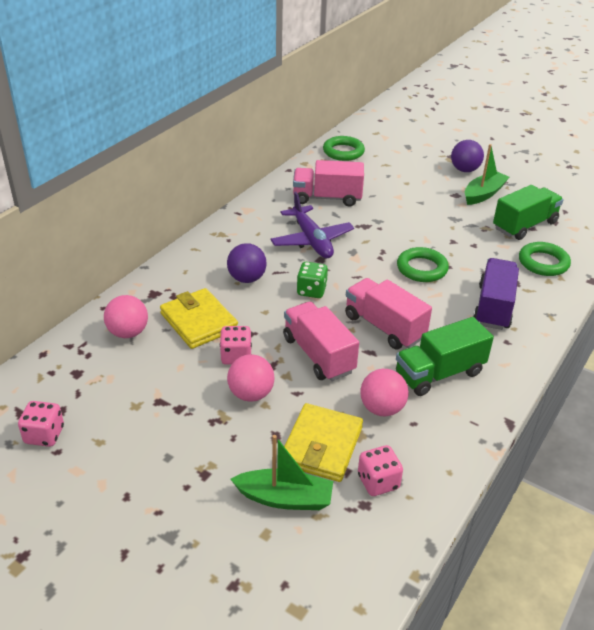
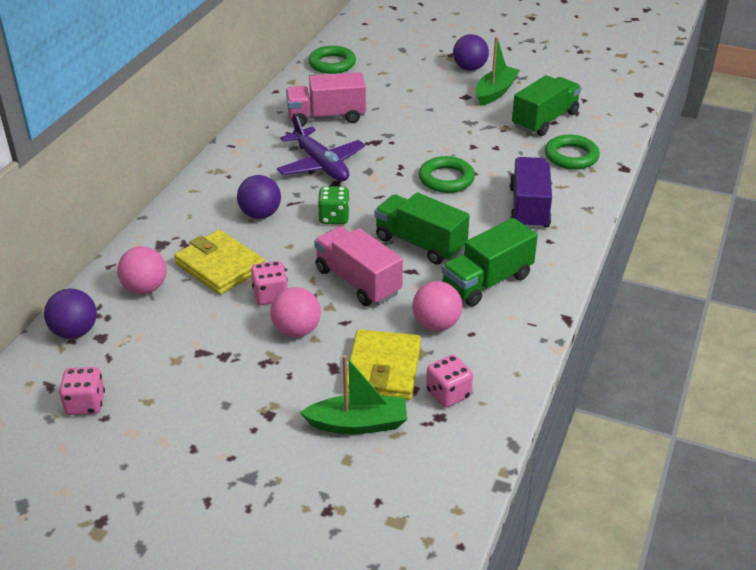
camera: 10 degrees left, 0 degrees up
pink truck [345,278,432,349] -> green truck [374,192,470,265]
none -> purple ball [44,289,97,339]

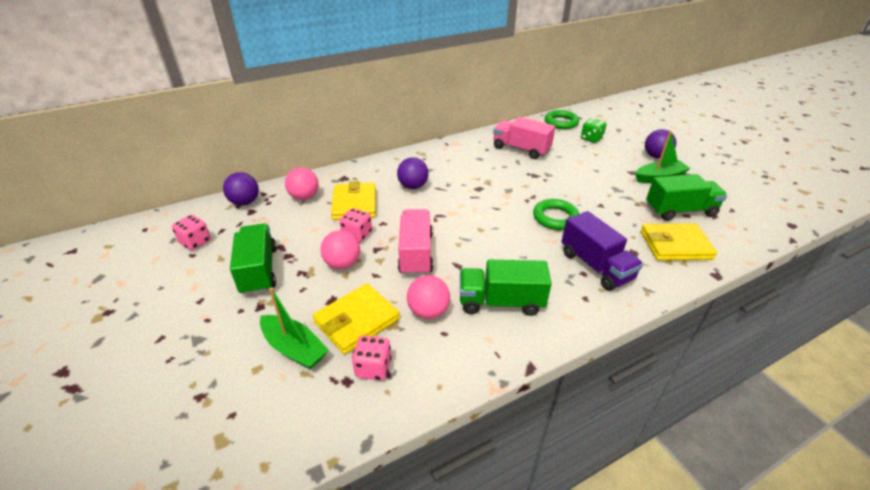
camera: 40 degrees right, 0 degrees up
purple plane [277,113,365,181] -> none
green dice [318,186,350,224] -> green dice moved to [581,118,606,143]
green truck [374,192,470,265] -> green truck moved to [230,224,277,295]
purple truck [510,157,552,230] -> purple truck turned 105 degrees clockwise [561,211,643,291]
green ring [545,135,600,170] -> yellow wallet [641,223,717,260]

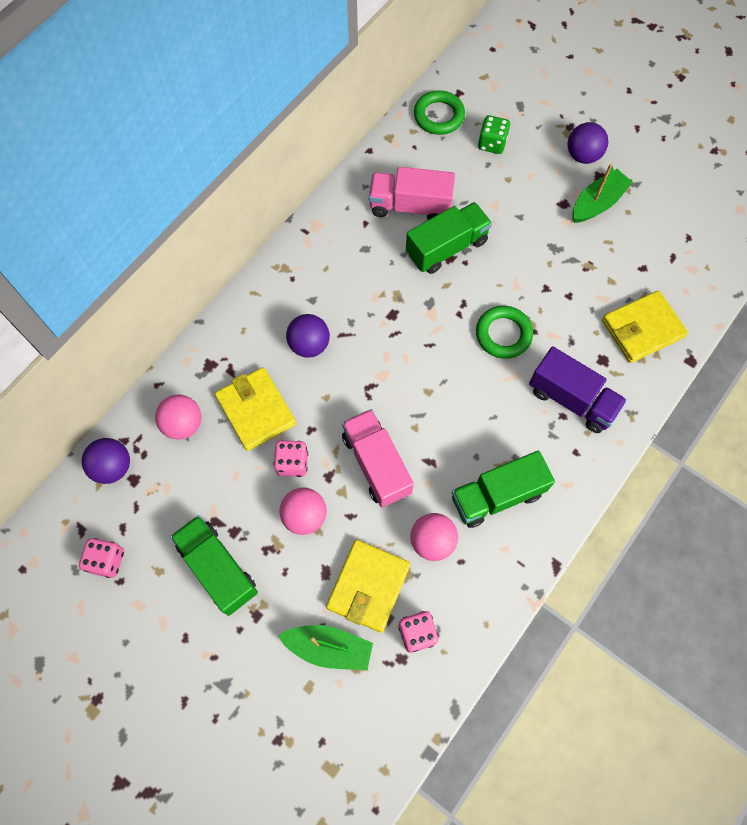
camera: 25 degrees left, 30 degrees up
green truck [646,174,727,221] -> green truck moved to [406,202,492,274]

